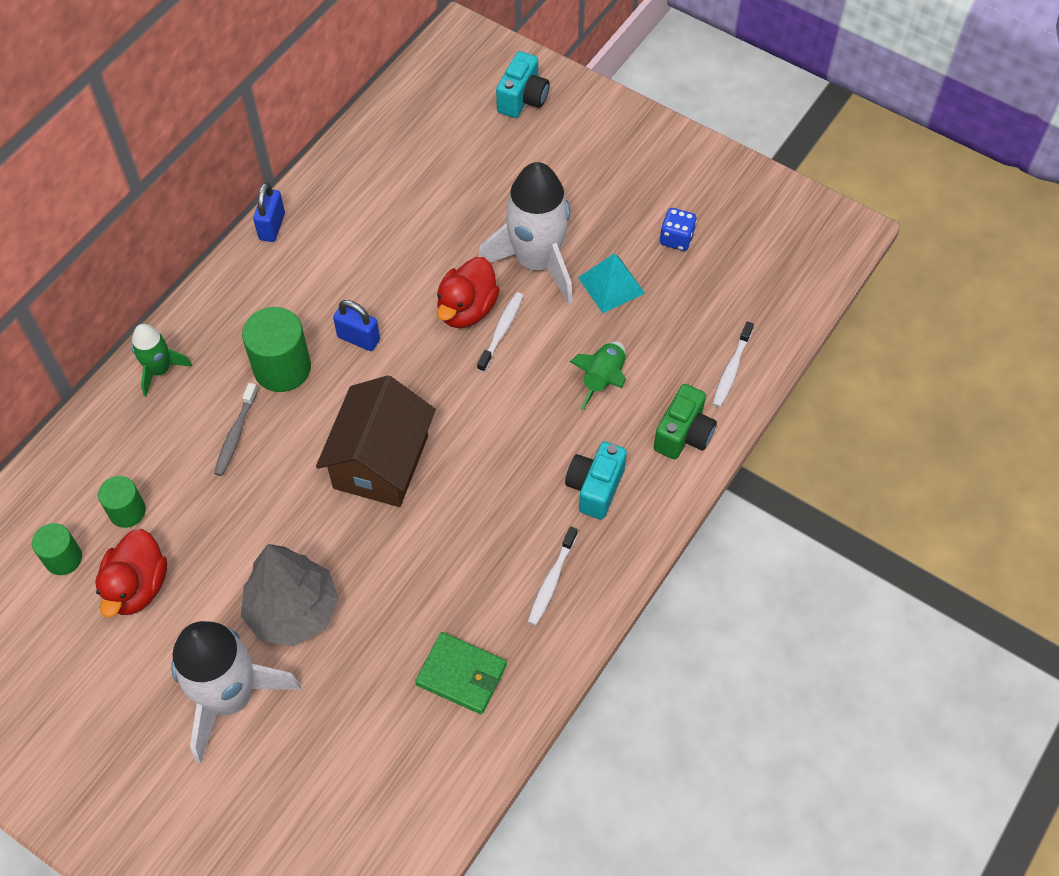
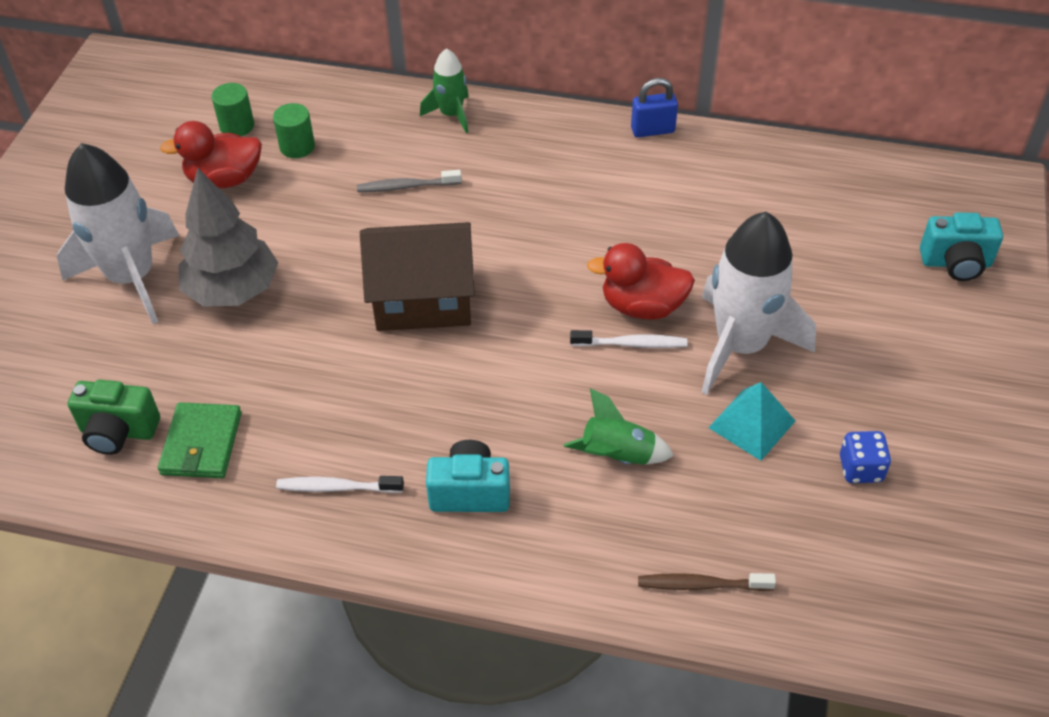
camera: 70 degrees right, 10 degrees down
green cylinder [242,307,311,392] -> none
blue padlock [333,300,380,351] -> none
green camera [654,384,717,459] -> green camera moved to [68,380,160,455]
white toothbrush [712,322,754,408] -> brown toothbrush [638,573,776,591]

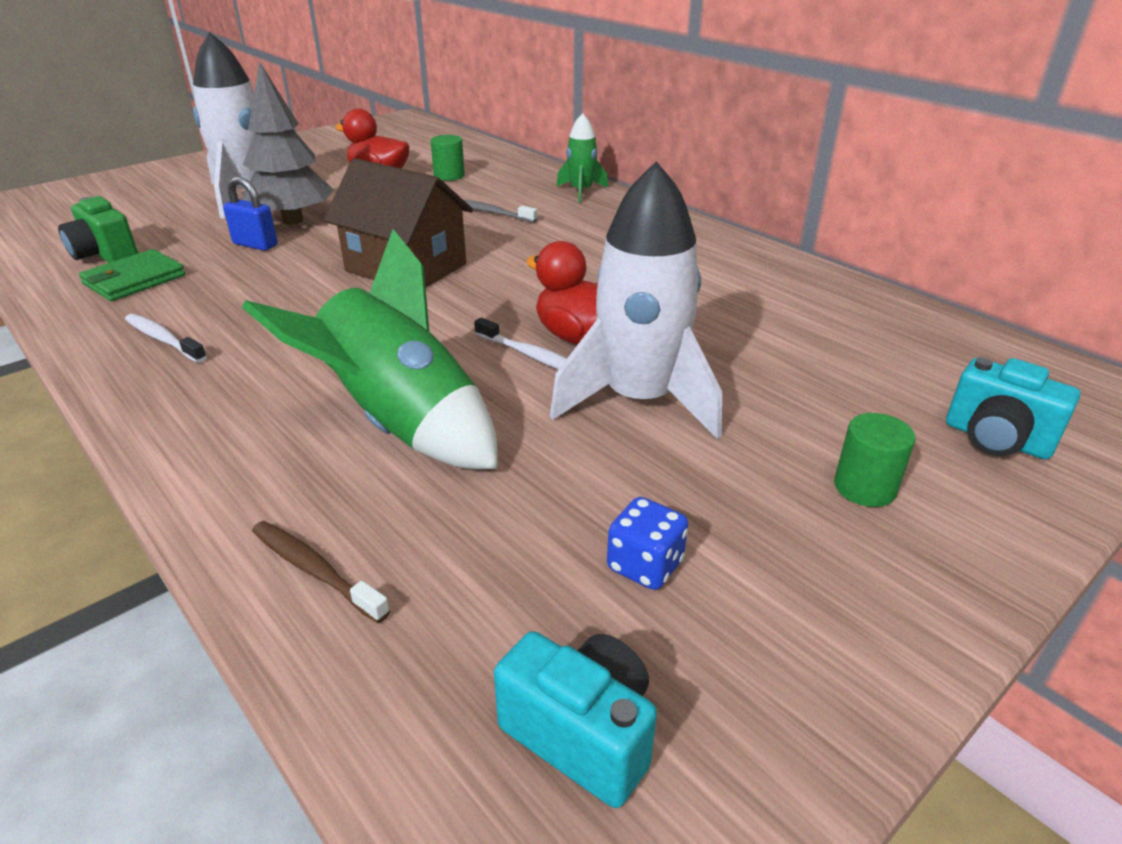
camera: 35 degrees right, 15 degrees down
green cylinder [211,83,254,136] -> green cylinder moved to [834,413,916,507]
turquoise camera [426,440,510,512] -> turquoise camera moved to [494,631,657,808]
green rocket [563,388,674,465] -> green rocket [242,229,498,469], size x1.94
blue padlock [631,78,678,137] -> blue padlock moved to [223,176,278,251]
turquoise pyramid [708,382,795,461] -> none

